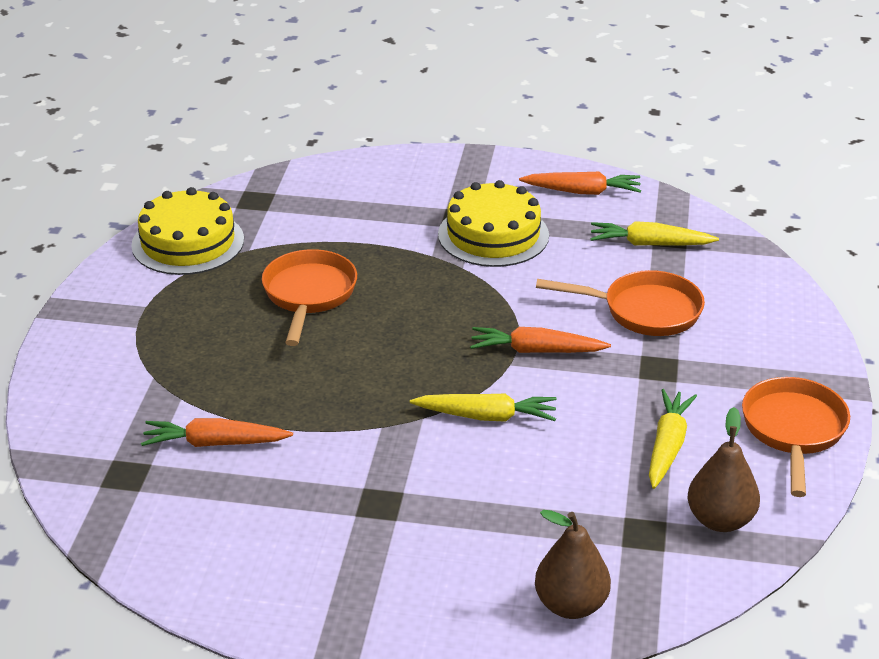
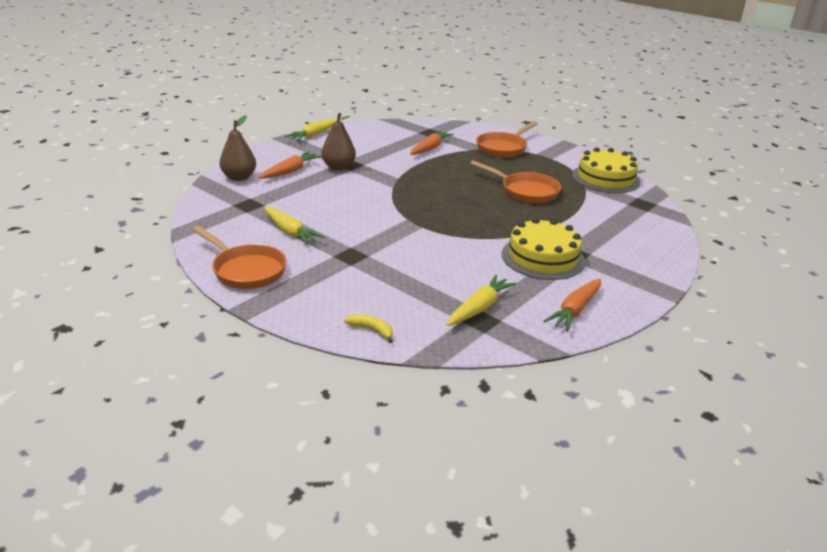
camera: 120 degrees right, 5 degrees down
yellow carrot [410,394,557,422] -> yellow carrot moved to [285,119,337,141]
orange carrot [470,327,611,353] -> orange carrot moved to [259,151,322,178]
orange pan [536,270,705,336] -> orange pan moved to [476,121,538,158]
brown pear [688,407,760,532] -> brown pear moved to [321,113,356,171]
none -> yellow banana [344,314,393,343]

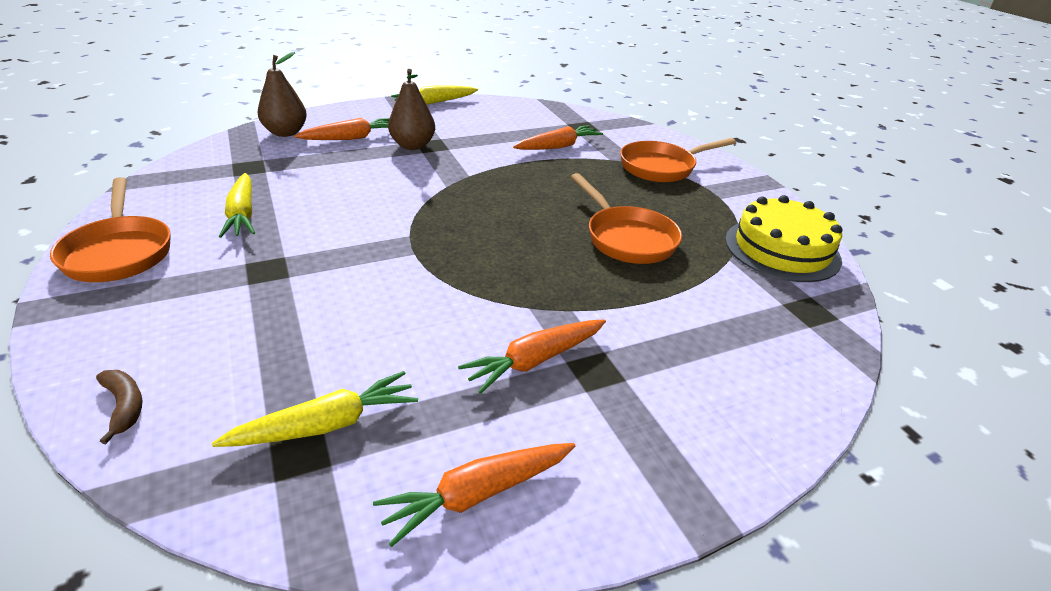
camera: 25 degrees right, 5 degrees up
yellow banana [344,314,393,343] -> brown banana [96,370,142,444]
yellow cake [502,218,585,280] -> orange carrot [458,319,606,394]

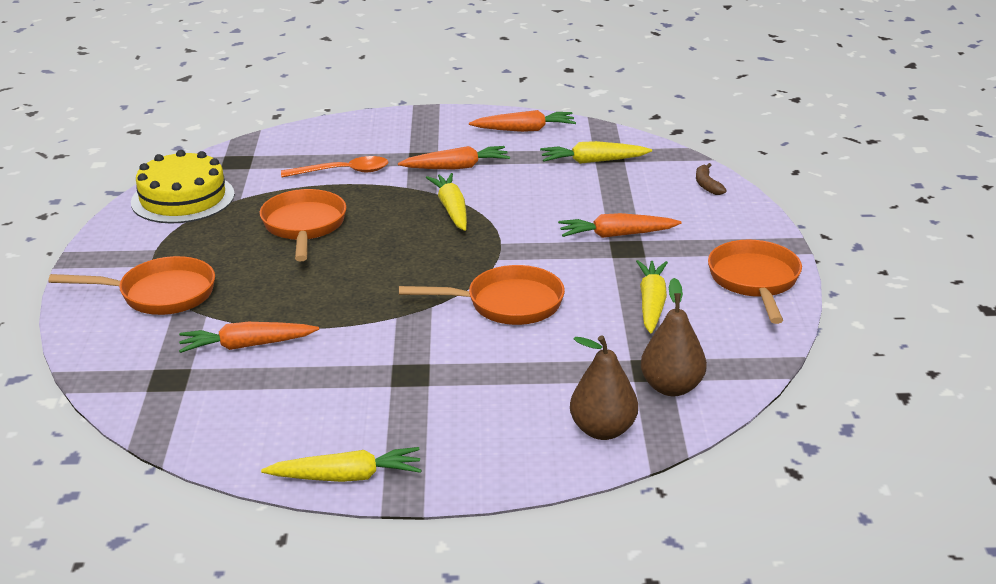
camera: 155 degrees left, 5 degrees down
orange carrot [294,118,389,140] -> orange carrot moved to [558,213,682,238]
brown pear [388,69,435,150] -> brown pear moved to [641,278,707,396]
none -> orange spoon [281,156,388,177]
none -> orange pan [399,265,565,325]
none -> yellow carrot [425,173,467,231]

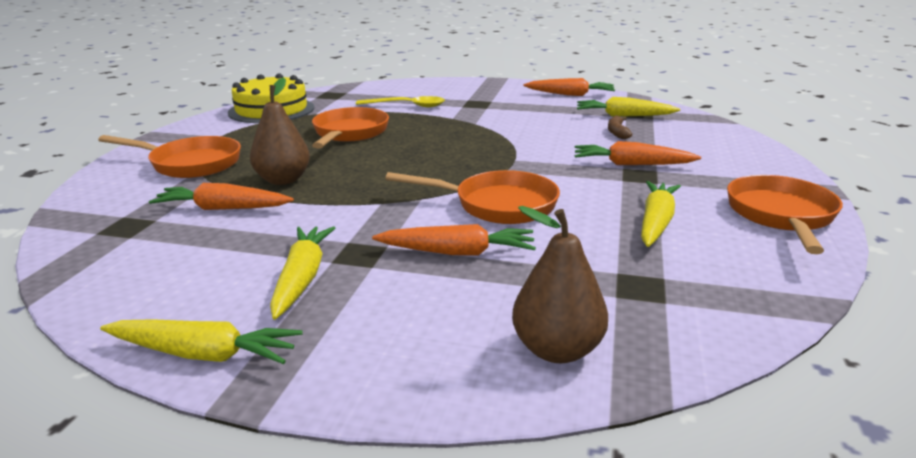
camera: 15 degrees right, 5 degrees down
orange spoon [281,156,388,177] -> yellow spoon [356,96,445,107]
orange carrot [398,146,510,170] -> orange carrot moved to [372,224,536,256]
yellow carrot [425,173,467,231] -> yellow carrot moved to [270,226,335,320]
brown pear [641,278,707,396] -> brown pear moved to [250,78,310,185]
brown banana [696,163,727,195] -> brown banana moved to [608,116,632,139]

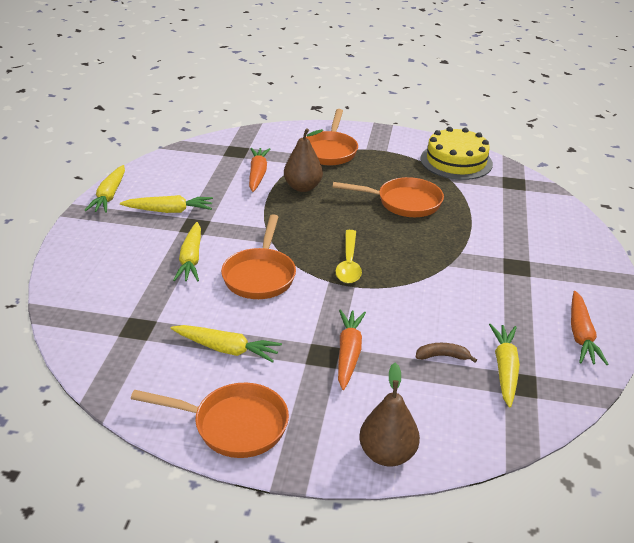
camera: 85 degrees right, 10 degrees up
yellow spoon [356,96,445,107] -> yellow spoon moved to [335,230,362,283]
orange carrot [372,224,536,256] -> yellow carrot [173,222,201,281]
brown pear [512,206,608,363] -> brown pear moved to [359,363,420,467]

